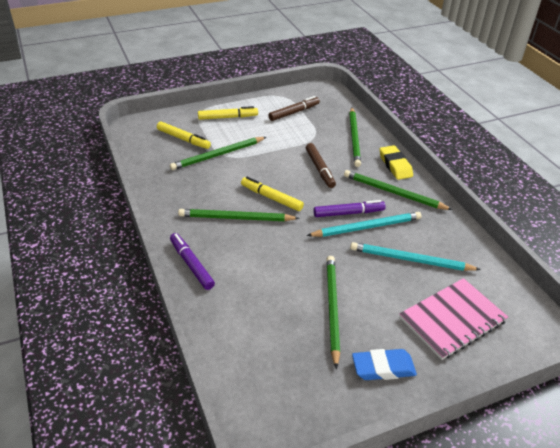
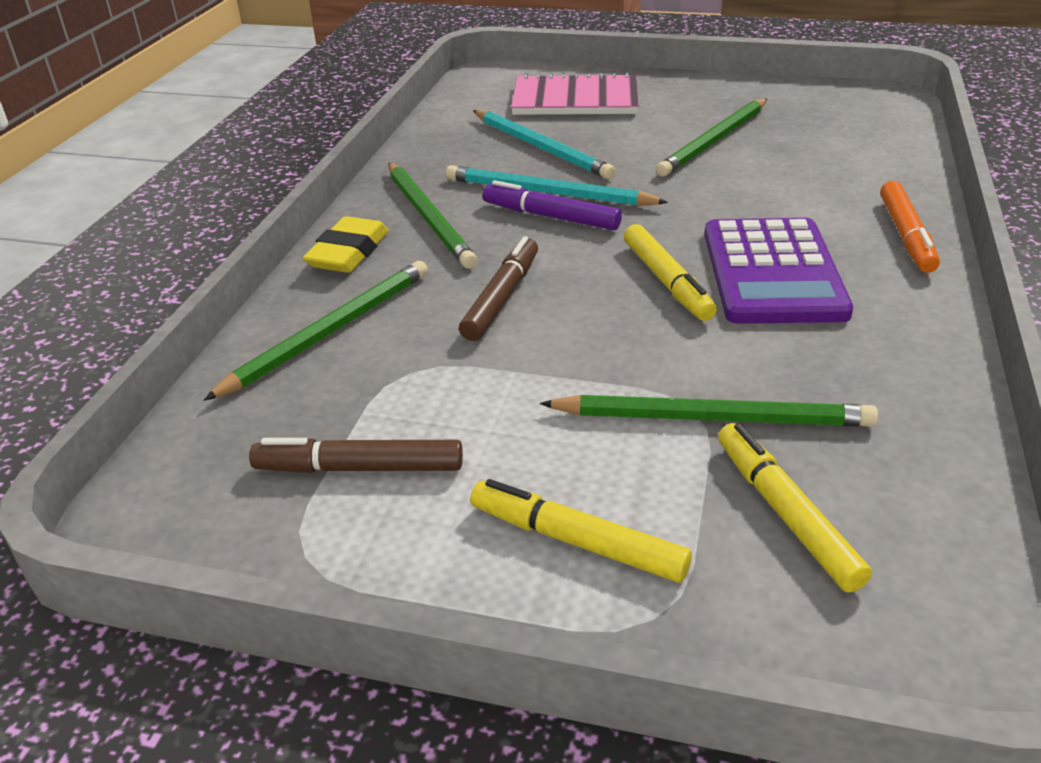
camera: 140 degrees left, 5 degrees down
purple marker [170,233,215,290] -> orange marker [880,181,940,273]
green pencil [178,209,300,221] -> purple calculator [704,218,853,324]
blue eraser [352,349,417,380] -> none

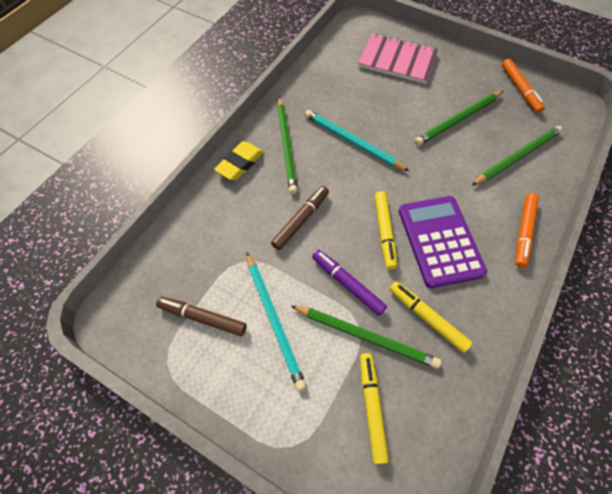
camera: 15 degrees right, 25 degrees up
green pencil [204,261,428,401] -> green pencil moved to [471,126,563,186]
yellow marker [470,479,692,583] -> yellow marker moved to [390,282,472,353]
turquoise pencil [473,110,616,179] -> turquoise pencil moved to [246,252,306,391]
purple marker [482,180,622,230] -> purple marker moved to [312,250,387,316]
purple calculator [704,218,853,324] -> purple calculator turned 150 degrees clockwise [399,196,487,288]
none -> orange marker [502,59,545,113]

